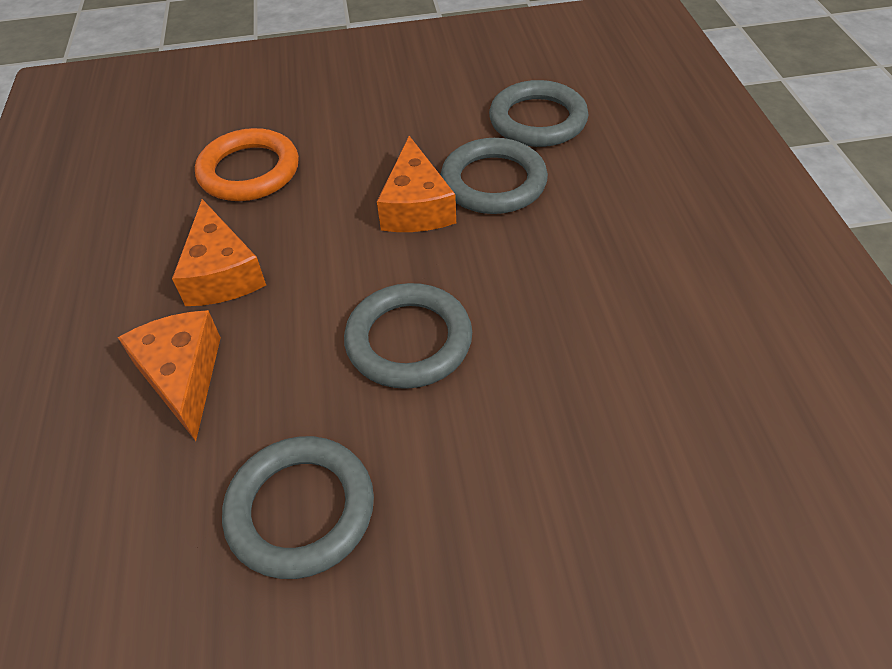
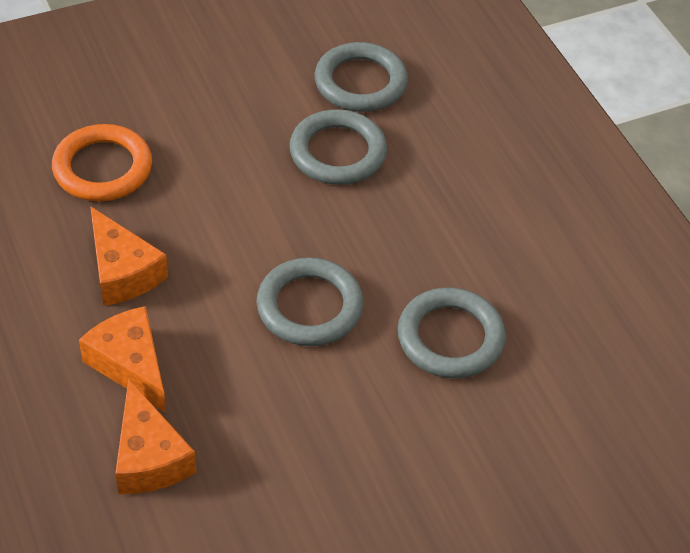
camera: 20 degrees left, 0 degrees up
grey ring [222,436,374,579] -> grey ring moved to [398,288,506,378]
orange cheese [377,136,456,232] -> orange cheese moved to [115,378,196,494]

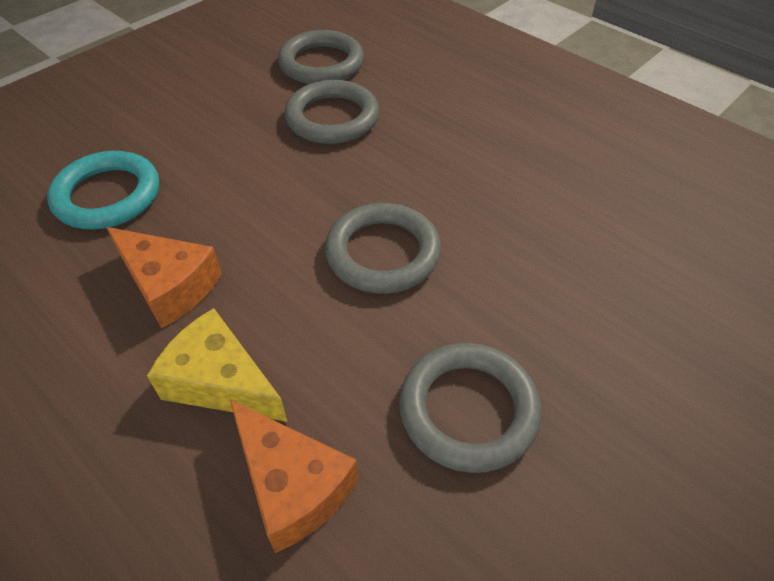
camera: 20 degrees left, 0 degrees up
orange ring [52,124,152,201] -> turquoise ring [47,151,159,229]
orange cheese [79,306,166,413] -> yellow cheese [147,308,287,422]
grey ring [398,288,506,378] -> grey ring moved to [399,343,541,473]

